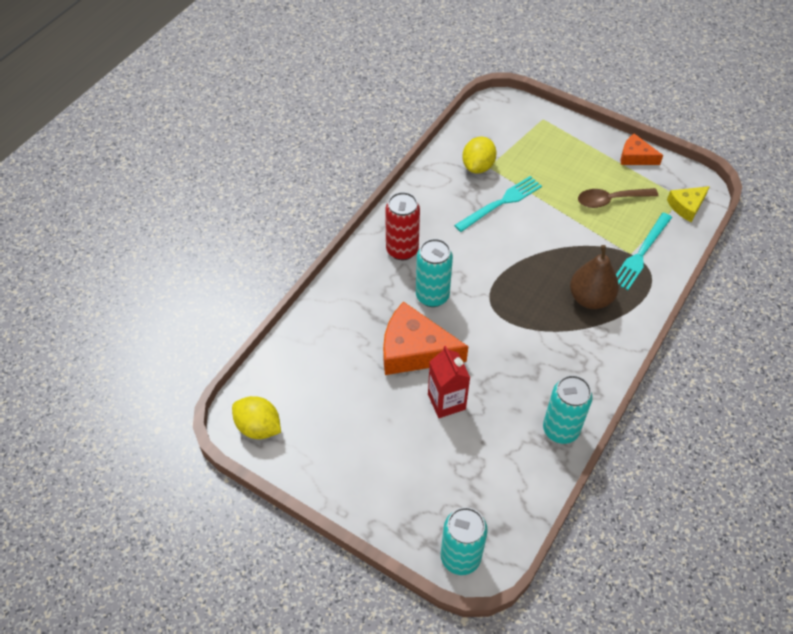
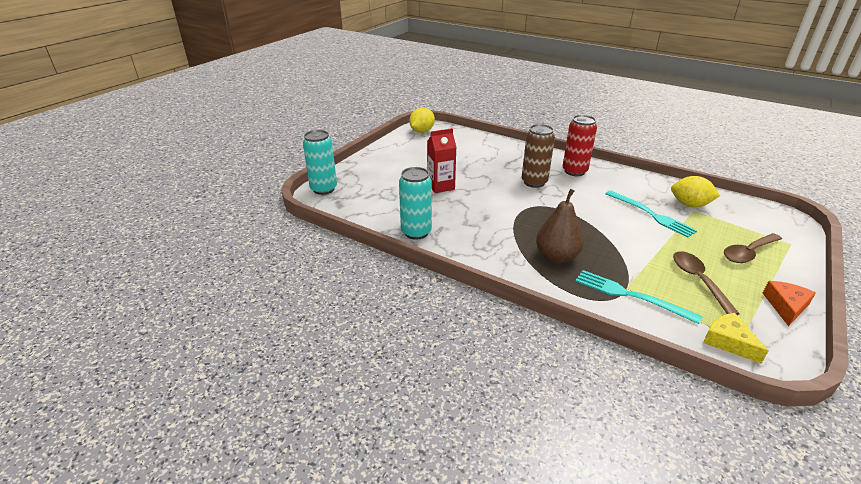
camera: 90 degrees right, 20 degrees down
orange cheese [383,301,468,375] -> none
turquoise can [416,239,453,307] -> brown can [522,124,555,188]
none -> brown spoon [724,233,782,263]

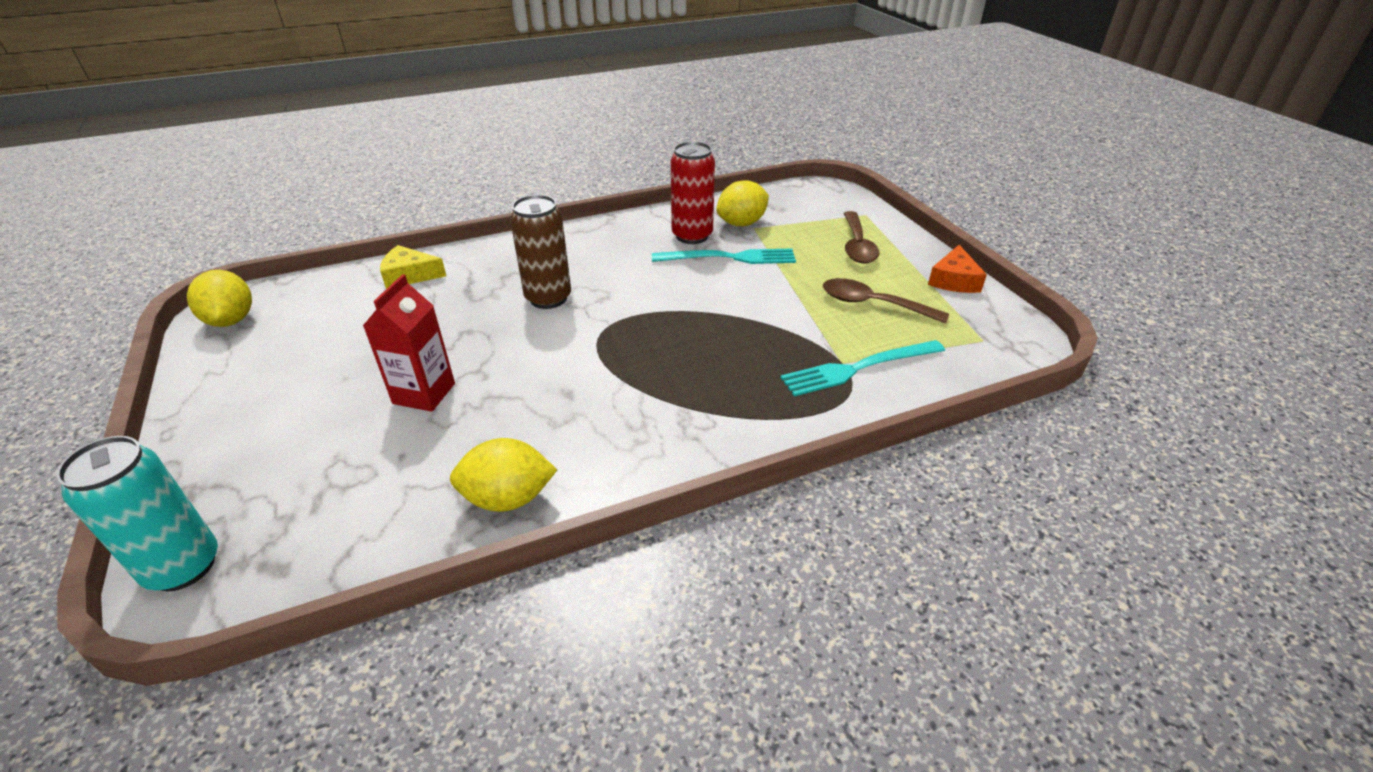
camera: 55 degrees left, 5 degrees up
turquoise can [399,167,432,240] -> yellow lemon [450,438,557,512]
brown pear [536,189,584,264] -> none
red can [563,115,597,176] -> red can moved to [671,141,715,244]
yellow cheese [703,313,769,364] -> yellow cheese moved to [380,245,446,289]
orange cheese [763,281,816,326] -> orange cheese turned 135 degrees counterclockwise [928,245,987,293]

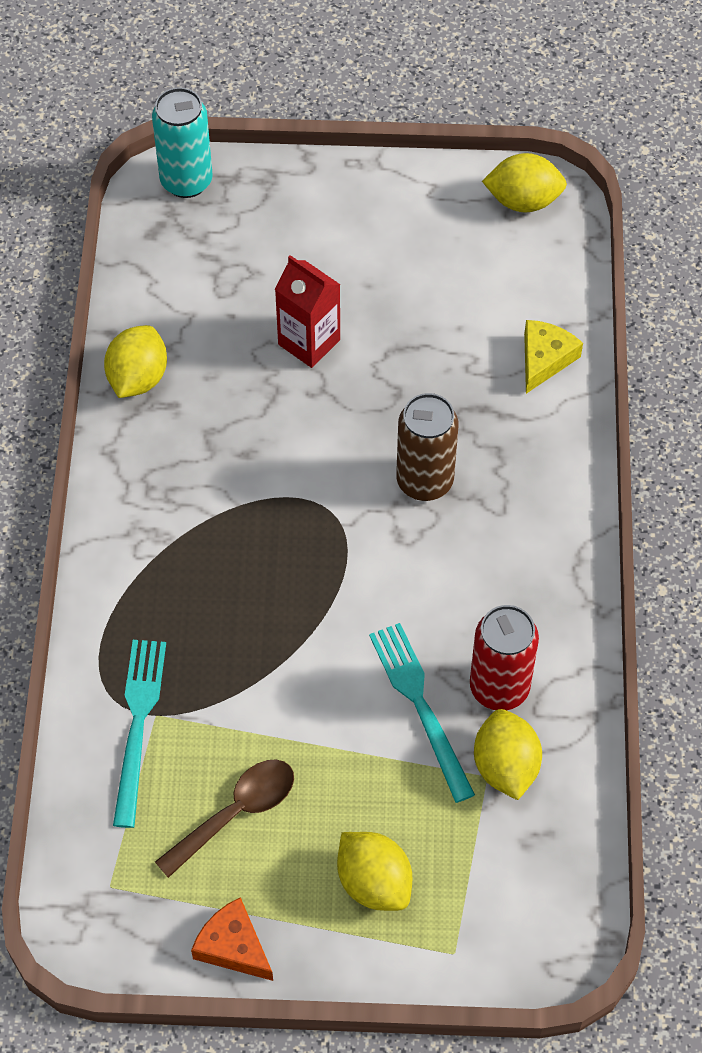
camera: 115 degrees right, 20 degrees up
turquoise fork [652,249,796,264] -> turquoise fork turned 135 degrees clockwise [369,623,475,803]
brown spoon [843,211,879,264] -> yellow lemon [337,832,412,911]

